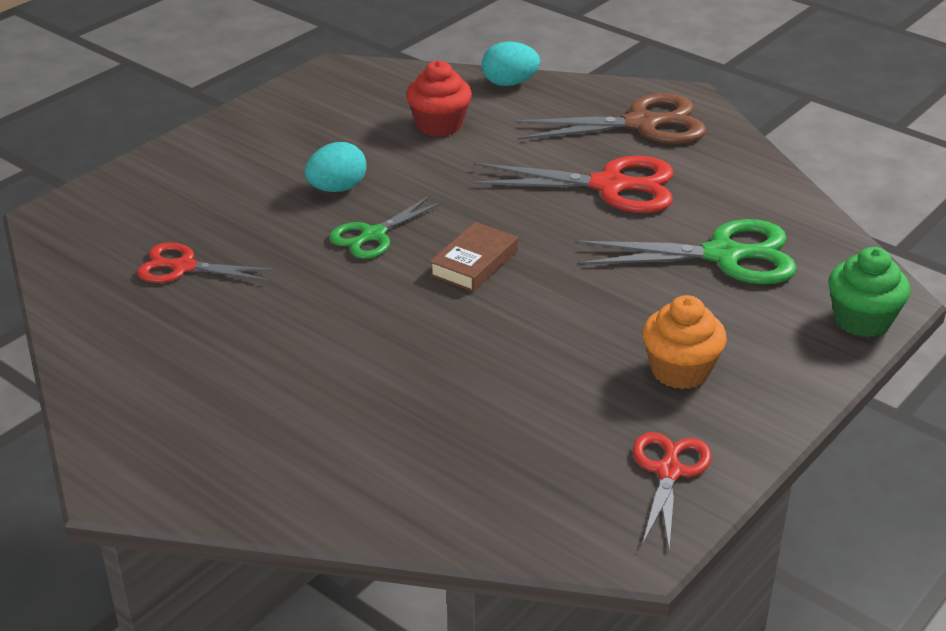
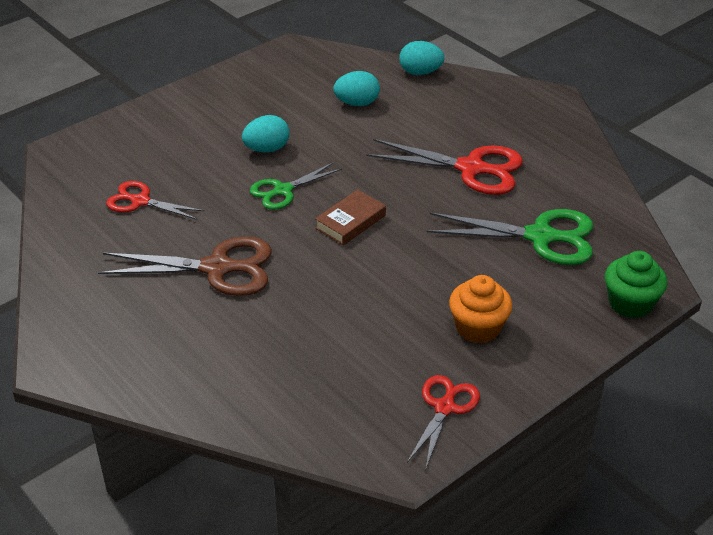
camera: 10 degrees right, 5 degrees up
red cupcake [406,60,472,137] -> turquoise egg [333,71,380,106]
brown scissors [512,93,706,144] -> brown scissors moved to [98,237,272,296]

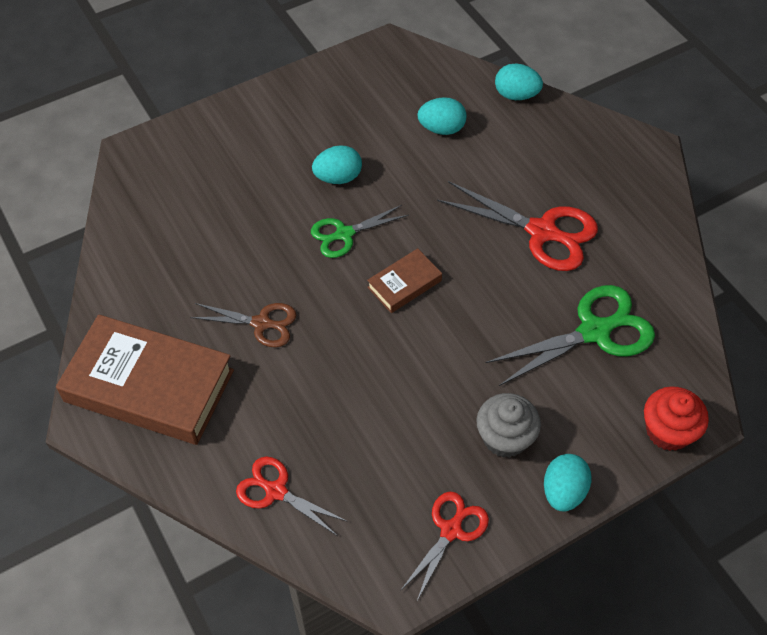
camera: 10 degrees right, 15 degrees up
brown scissors [98,237,272,296] -> brown scissors [190,303,296,347], size x0.61
red scissors [106,181,204,220] -> red scissors moved to [236,456,348,536]
green scissors [426,209,593,265] -> green scissors turned 45 degrees counterclockwise [486,285,655,386]
orange cupcake [449,275,512,344] -> grey cupcake [476,393,541,458]
green cupcake [605,251,667,318] -> red cupcake [644,386,709,451]
none -> brown book [56,314,234,445]
none -> turquoise egg [544,454,591,512]

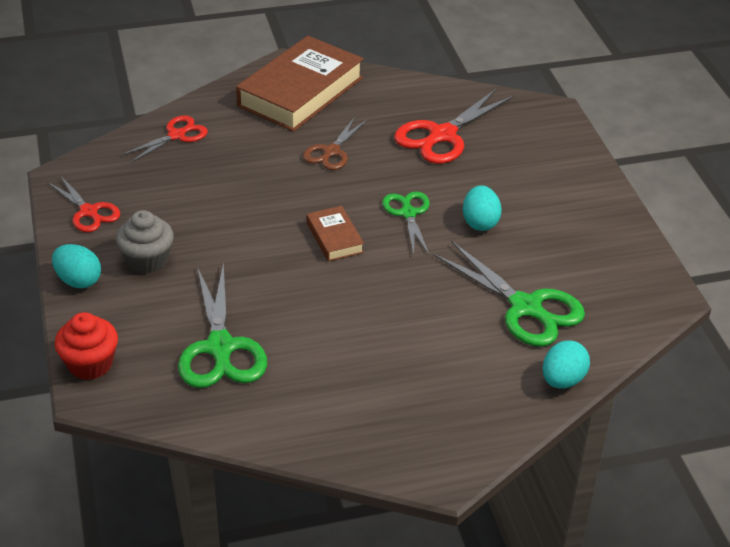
camera: 105 degrees right, 15 degrees down
turquoise egg [417,97,467,135] -> green scissors [433,241,585,347]
red scissors [437,181,598,271] -> red scissors moved to [394,88,514,164]

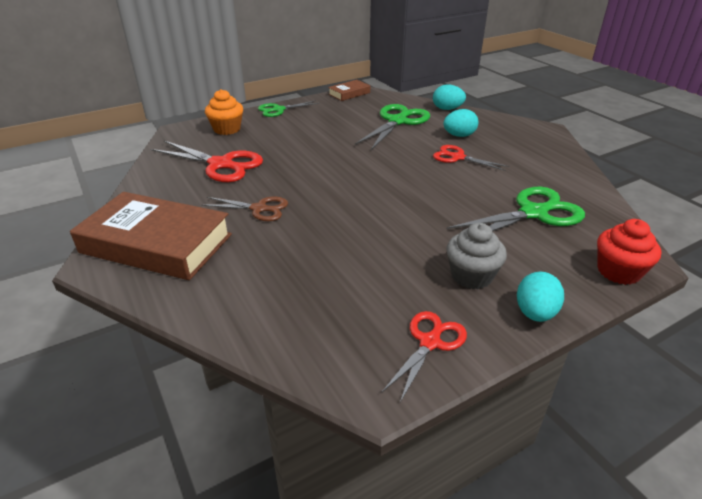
camera: 105 degrees left, 5 degrees down
red scissors [121,116,208,163] -> red scissors moved to [433,145,509,171]
brown book [307,206,364,262] -> brown book moved to [328,80,370,101]
green scissors [382,191,430,255] -> green scissors moved to [258,100,320,117]
turquoise egg [463,185,502,231] -> turquoise egg moved to [443,109,478,137]
none -> orange cupcake [205,89,243,135]

